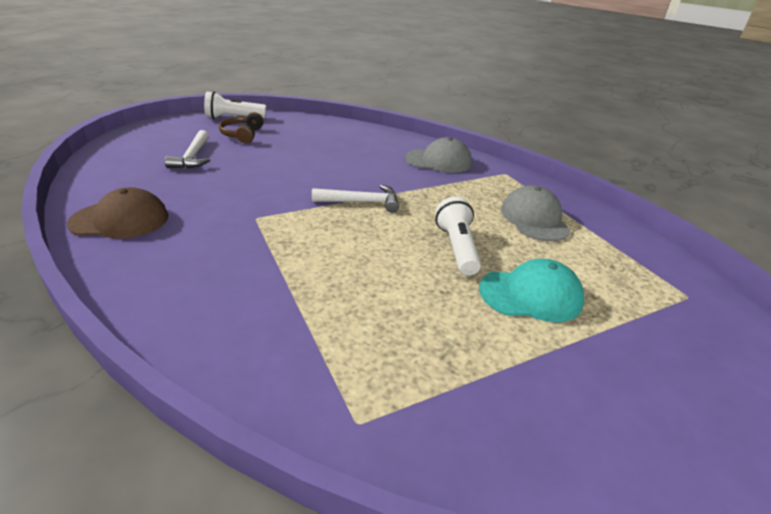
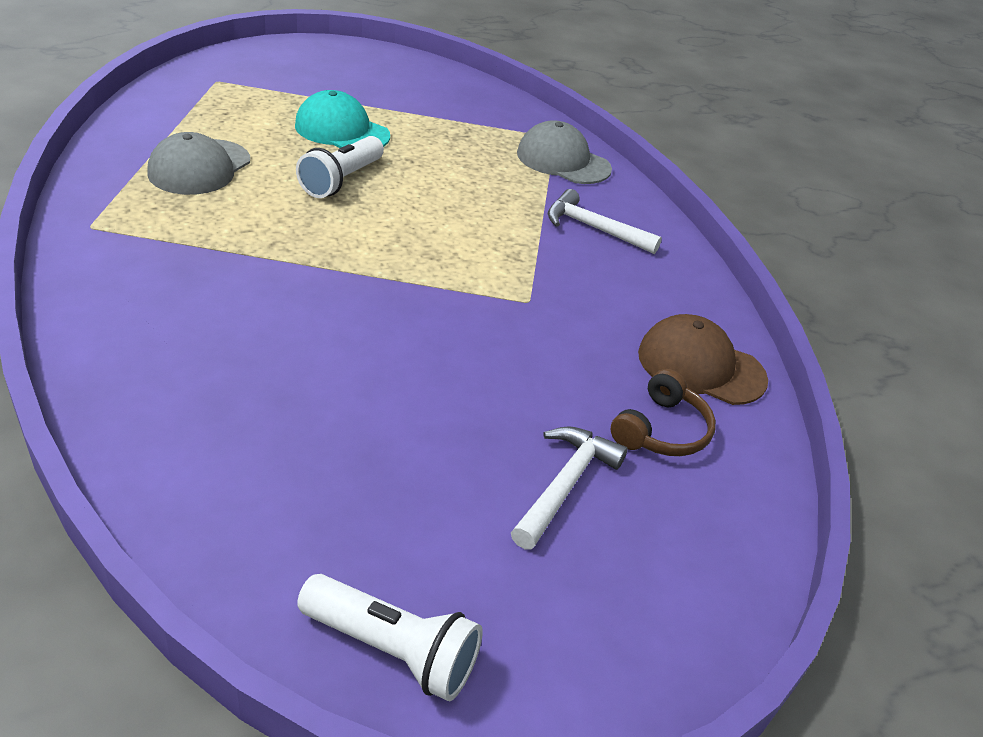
camera: 150 degrees left, 5 degrees up
brown headphones [219,112,264,143] -> brown headphones moved to [610,369,716,456]
white hammer [312,185,399,213] -> white hammer moved to [548,189,662,254]
grey cap [405,137,472,173] -> grey cap moved to [517,120,612,184]

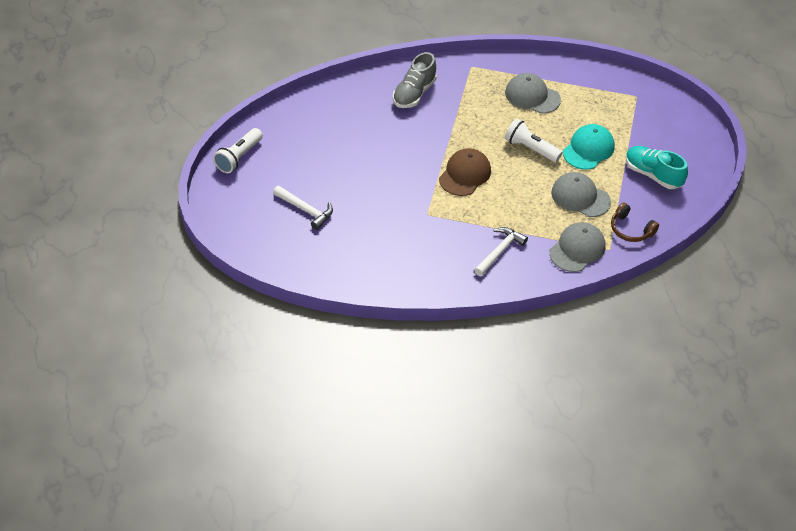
camera: 100 degrees right, 10 degrees up
brown headphones [610,369,716,456] -> brown headphones moved to [611,202,659,242]
brown cap [638,314,768,405] -> brown cap moved to [439,148,491,196]
none -> grey shoe [393,52,437,108]
none -> grey cap [551,172,611,217]
none -> turquoise shoe [626,146,688,189]

